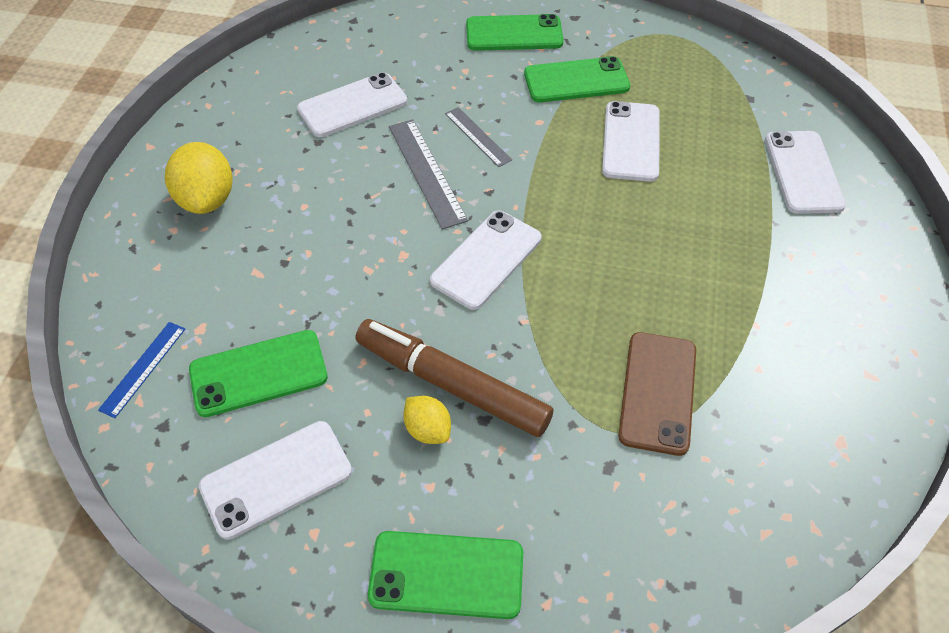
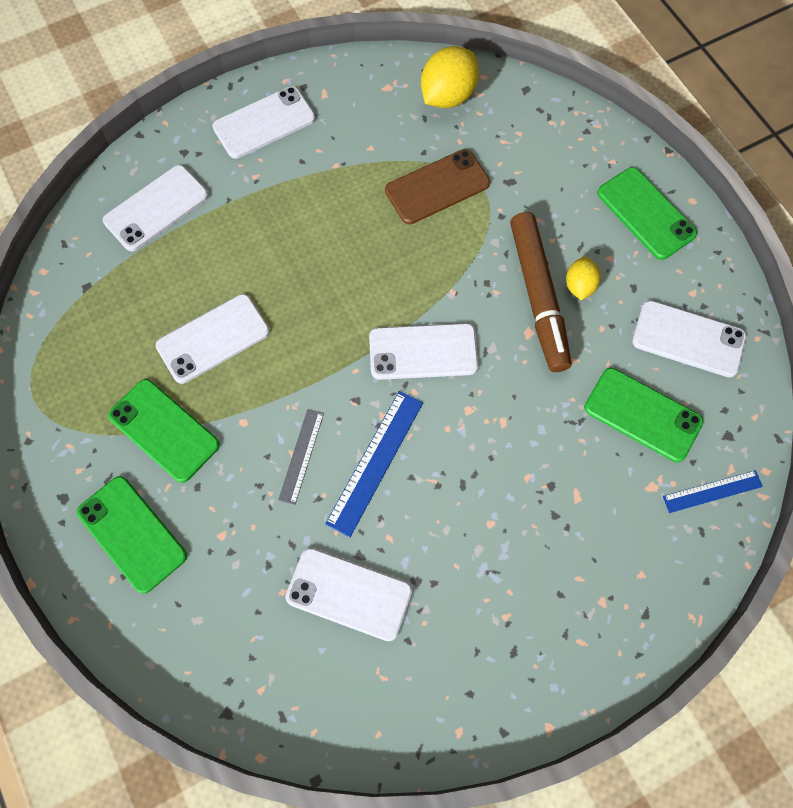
camera: 130 degrees left, 15 degrees up
yellow lemon [165,142,233,214] -> yellow lemon moved to [421,46,479,108]
grey ruler [389,119,468,230] -> blue ruler [325,391,423,537]
none -> white phone [212,86,315,159]

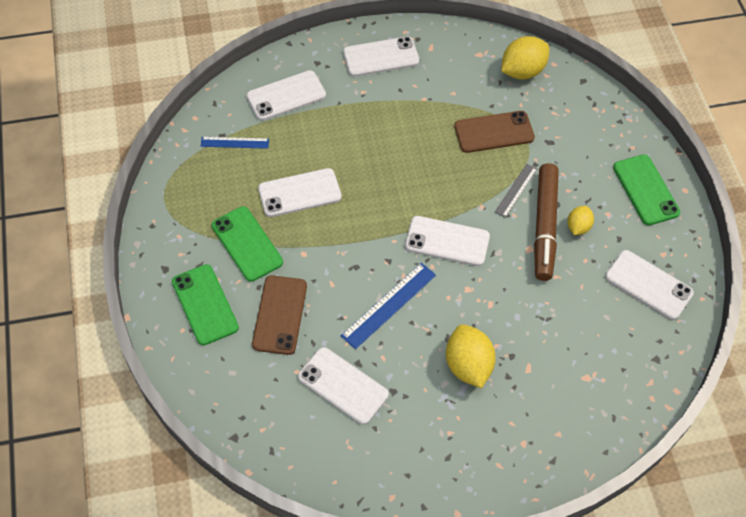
camera: 15 degrees right, 10 degrees down
grey ruler [278,409,324,505] -> grey ruler moved to [495,164,537,218]
green phone [584,368,703,462] -> none
blue ruler [663,470,763,513] -> blue ruler moved to [201,137,269,149]
none -> brown phone [252,275,307,355]
none -> yellow lemon [446,324,496,388]

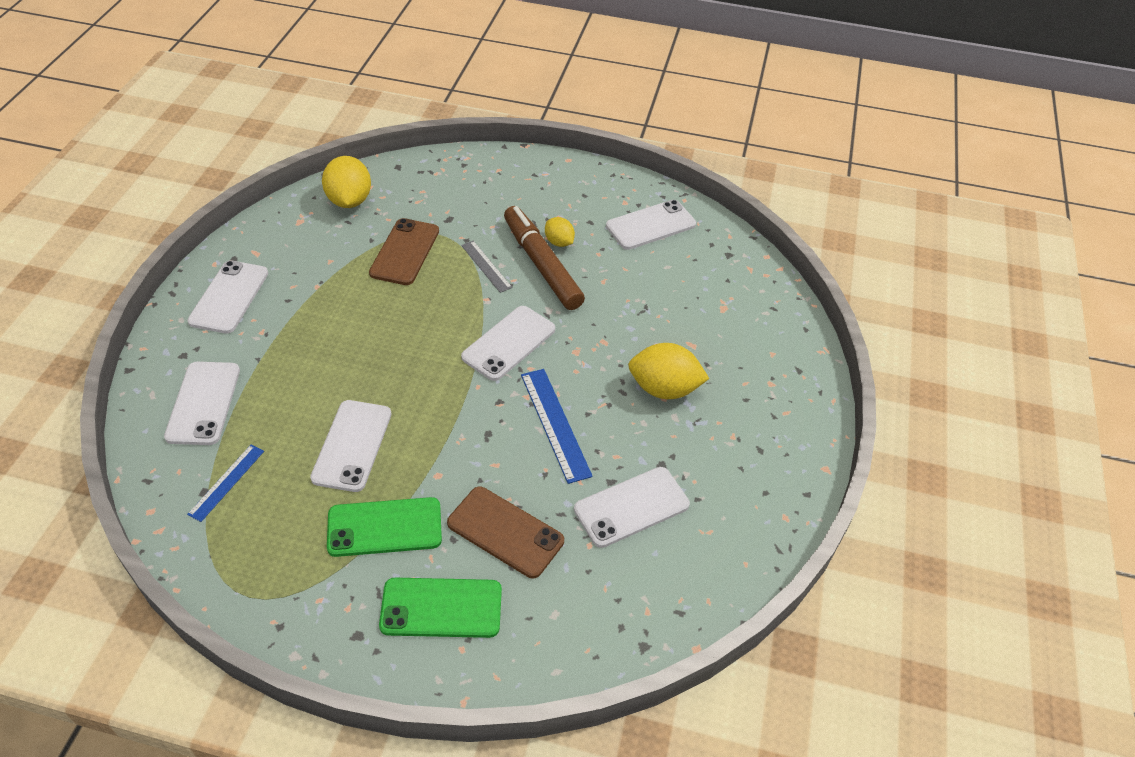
camera: 65 degrees left, 10 degrees down
brown marker [534,163,559,281] -> brown marker turned 150 degrees counterclockwise [504,206,585,310]
green phone [613,155,680,225] -> none

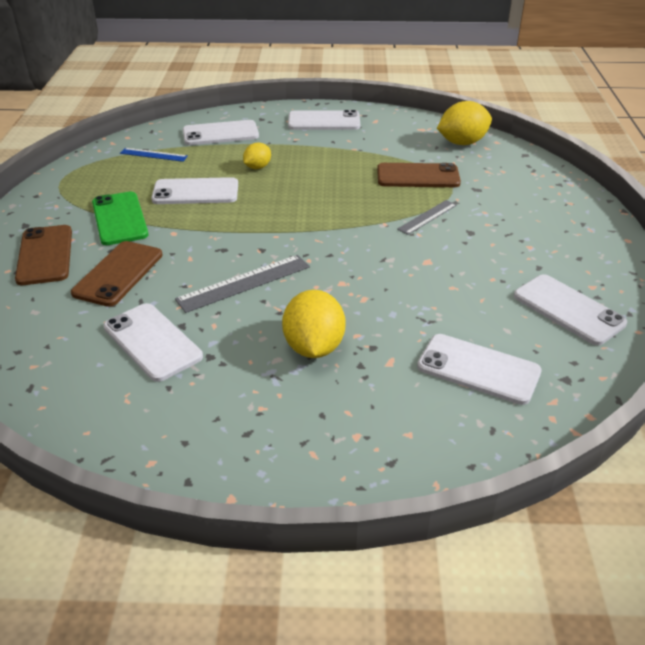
camera: 80 degrees right, 10 degrees down
green phone [379,578,502,638] -> brown phone [15,225,72,285]
white phone [461,306,555,381] -> white phone moved to [417,334,542,405]
brown marker [504,206,585,310] -> none
blue ruler [521,369,593,484] -> grey ruler [175,255,310,313]
yellow lemon [545,217,575,247] -> yellow lemon moved to [243,143,271,169]

